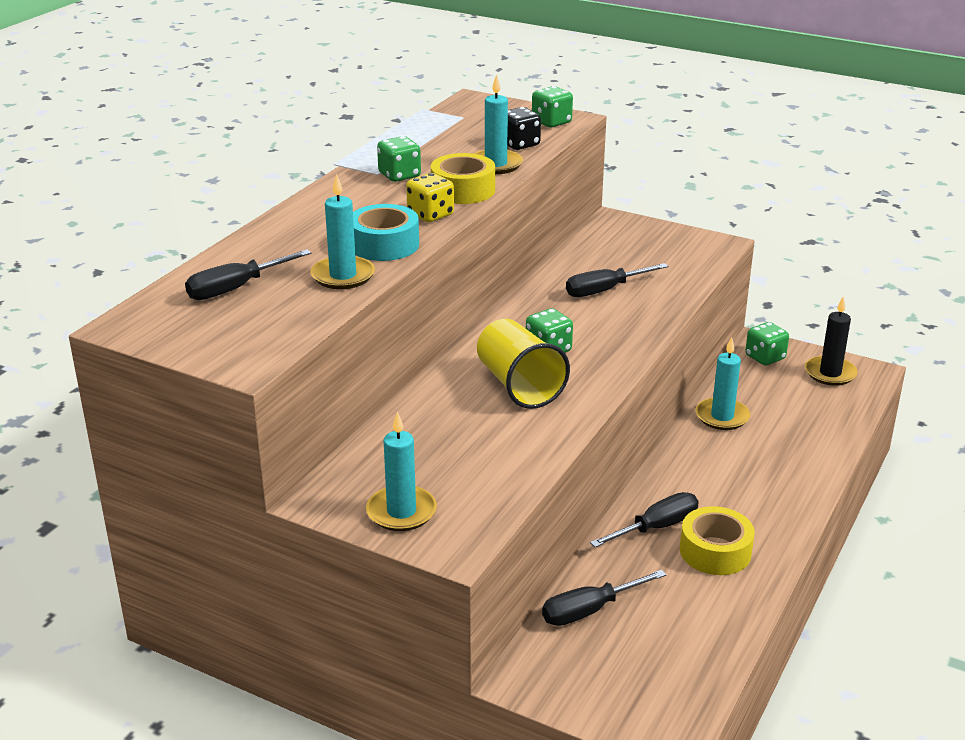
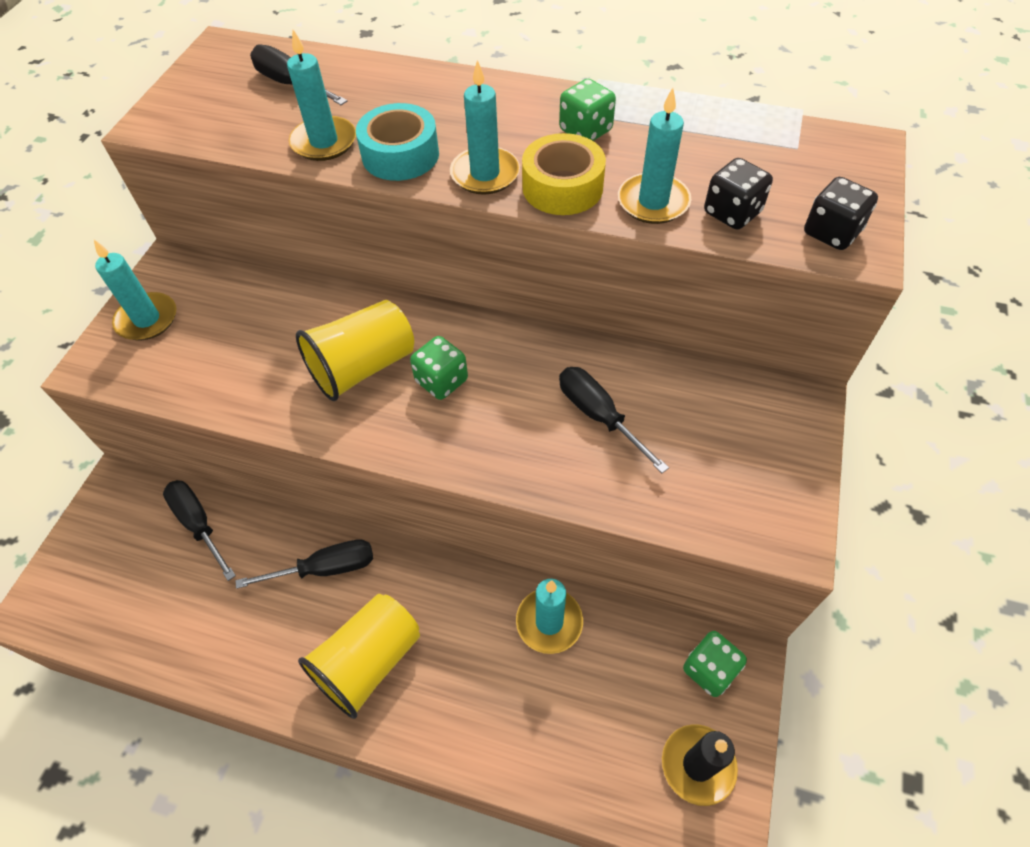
camera: 80 degrees right, 25 degrees up
yellow dice [406,173,454,222] -> turquoise candle [450,60,520,195]
green dice [532,86,573,127] -> black dice [804,177,878,250]
black screwdriver [590,492,699,547] -> black screwdriver turned 60 degrees counterclockwise [235,539,373,589]
yellow tape [680,506,755,575] -> none
none -> yellow cup [298,594,420,719]

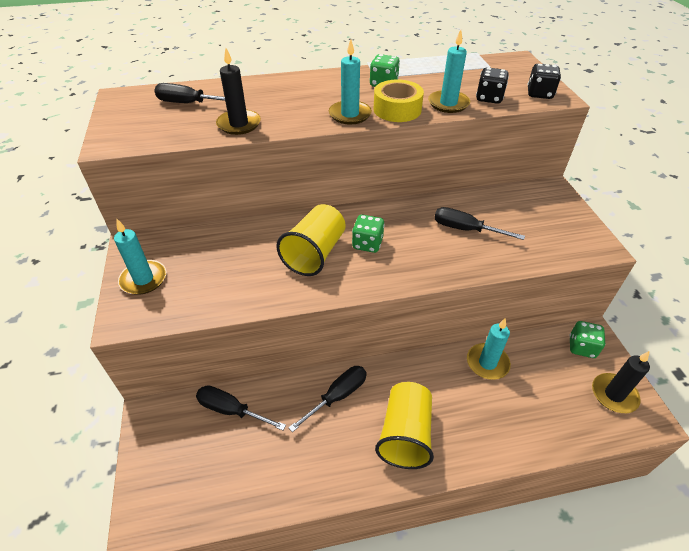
camera: 30 degrees left, 10 degrees down
turquoise candle [287,30,356,161] -> black candle [216,48,261,135]
turquoise tape [356,103,439,181] -> none

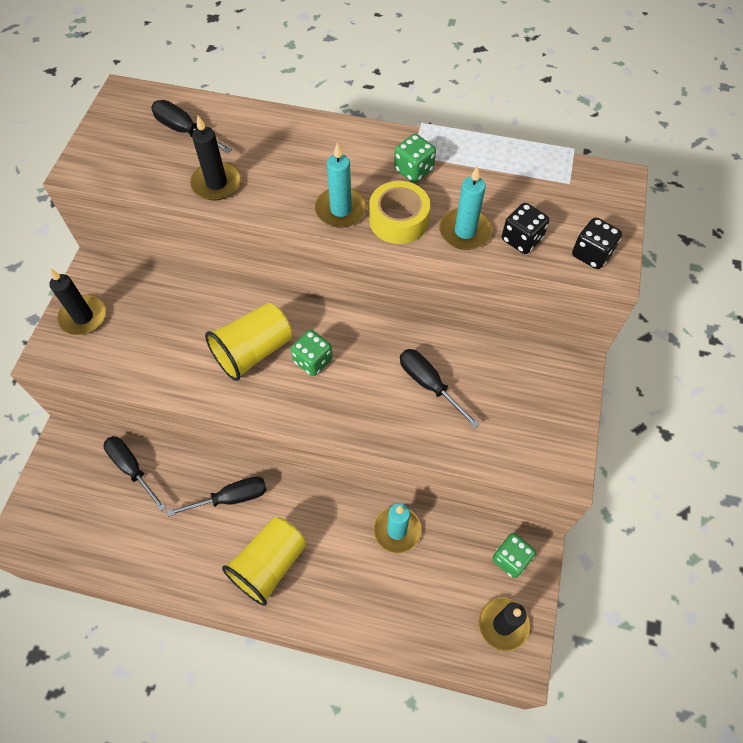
camera: 25 degrees right, 15 degrees up
turquoise candle [114,219,166,295] -> black candle [49,268,106,335]

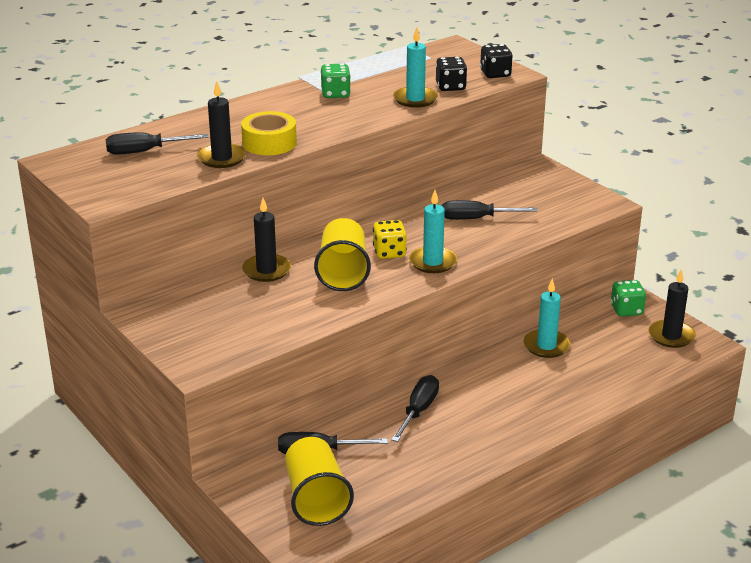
camera: 50 degrees left, 30 degrees down
black candle [49,268,106,335] -> black candle moved to [242,198,291,282]
yellow cup [222,517,306,606] -> yellow cup moved to [285,437,354,526]
green dice [291,330,333,376] -> yellow dice [373,220,407,259]
turquoise candle [315,143,367,228] -> turquoise candle moved to [409,190,457,273]
yellow tape [369,181,430,244] -> yellow tape moved to [241,111,297,155]

